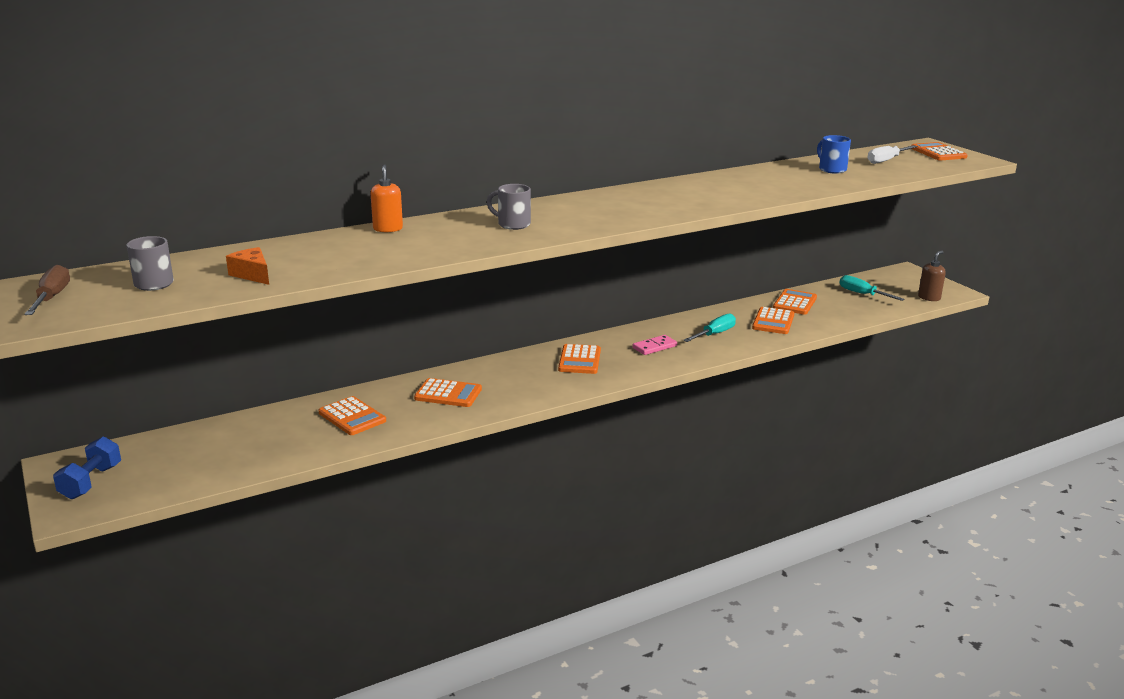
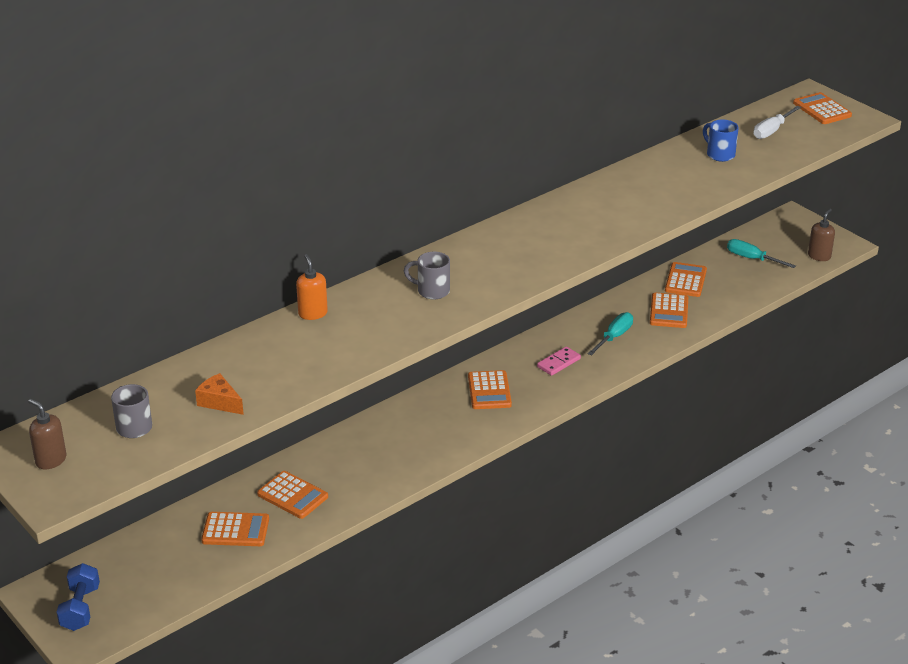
camera: 10 degrees left, 10 degrees up
brown screwdriver [24,265,70,315] -> brown soap dispenser [28,399,66,469]
orange calculator [414,378,482,407] -> orange calculator moved to [201,512,269,546]

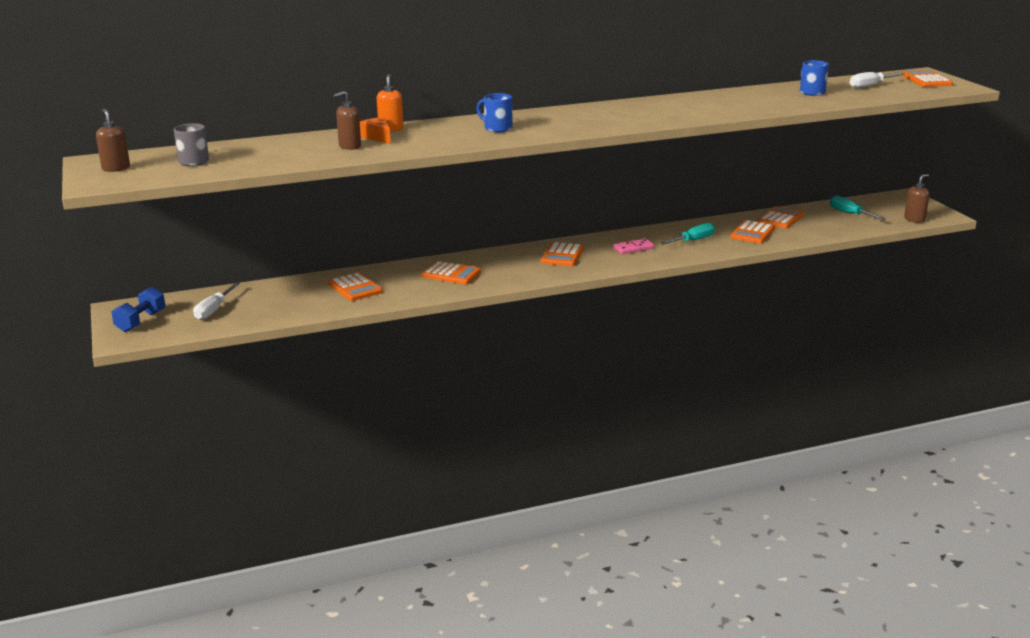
camera: 20 degrees right, 10 degrees down
orange cheese [195,373,244,415] -> orange cheese moved to [360,117,391,144]
orange calculator [201,512,269,546] -> orange calculator moved to [422,261,481,285]
grey mug [404,252,450,300] -> blue mug [476,93,513,133]
none -> white screwdriver [193,283,240,320]
none -> brown soap dispenser [333,91,361,150]

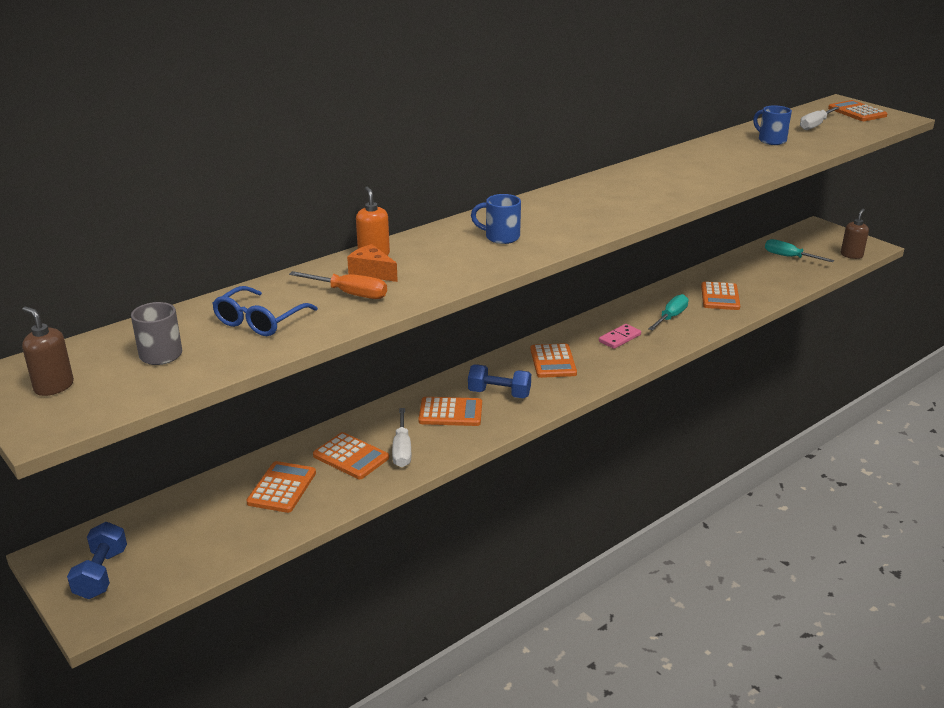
camera: 20 degrees left, 5 degrees up
white screwdriver [193,283,240,320] -> white screwdriver moved to [392,408,411,467]
brown soap dispenser [333,91,361,150] -> orange screwdriver [289,271,387,299]
orange calculator [758,206,804,229] -> orange calculator moved to [246,461,316,513]
none -> blue glasses [212,286,318,336]
none -> blue dumbbell [468,364,531,398]

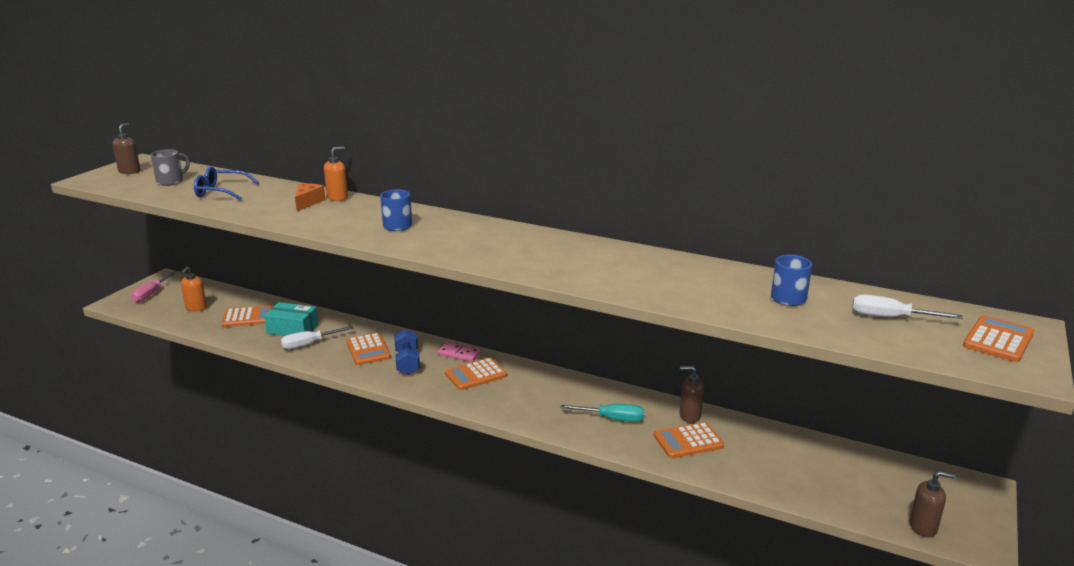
camera: 65 degrees right, 5 degrees down
blue dumbbell [67,522,127,599] -> pink screwdriver [131,271,178,303]
orange screwdriver [289,271,387,299] -> none
orange calculator [313,432,389,479] -> turquoise box [264,302,319,336]
pink domino [599,324,641,349] -> pink domino moved to [438,342,481,362]
turquoise screwdriver [765,239,834,262] -> none
none -> orange soap dispenser [181,266,207,312]
none -> brown soap dispenser [680,366,704,423]

